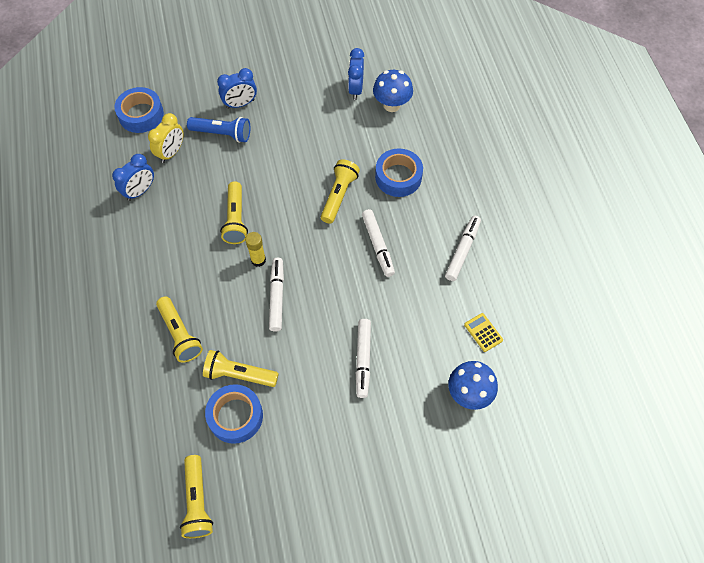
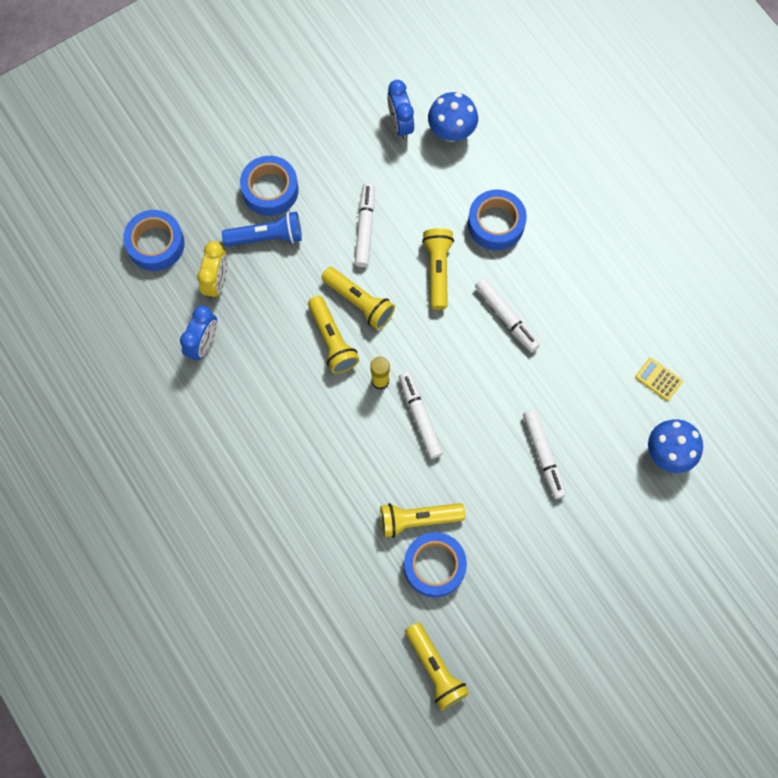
camera: 20 degrees left, 10 degrees up
yellow flashlight [156,296,203,363] -> yellow flashlight moved to [321,267,395,329]
blue clock [217,68,257,109] -> blue tape [240,156,299,216]
white marker [445,216,481,281] -> white marker moved to [355,183,374,267]

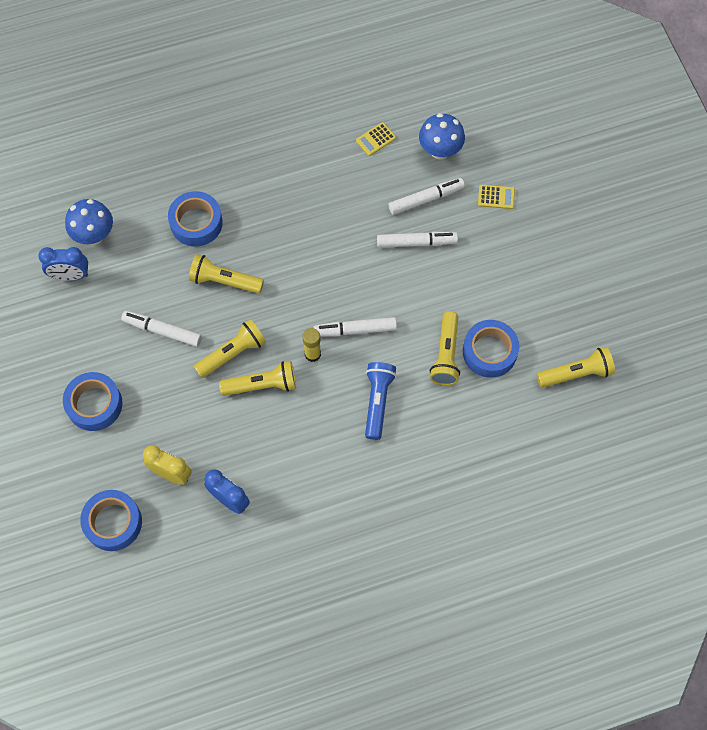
camera: 75 degrees left, 5 degrees down
blue flashlight [222,212,302,246] -> blue flashlight moved to [365,362,396,440]
white marker [475,278,540,352] -> white marker moved to [388,178,465,215]
none -> yellow calculator [478,185,515,209]

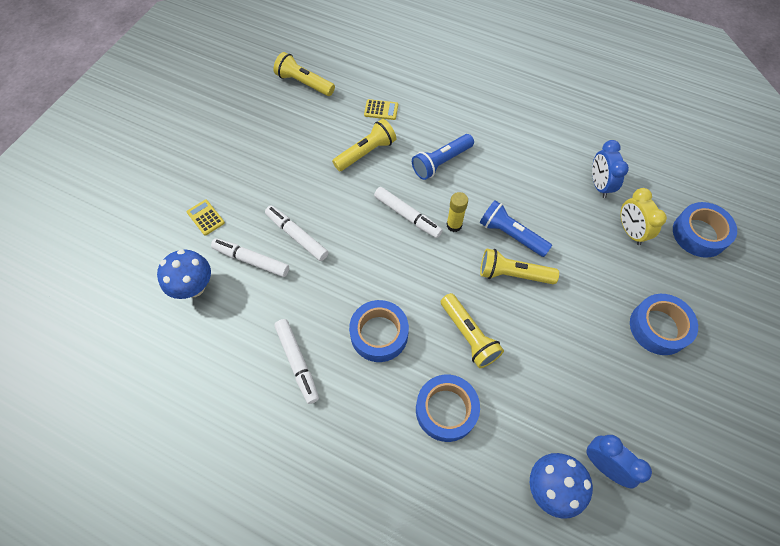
camera: 135 degrees left, 5 degrees down
white marker [121,311,202,347] -> white marker moved to [274,319,319,404]
yellow flashlight [219,361,296,396] -> blue flashlight [480,200,552,257]
yellow calculator [356,122,396,156] -> yellow calculator moved to [364,99,398,120]
blue tape [463,320,519,378] -> blue tape moved to [349,300,409,362]

